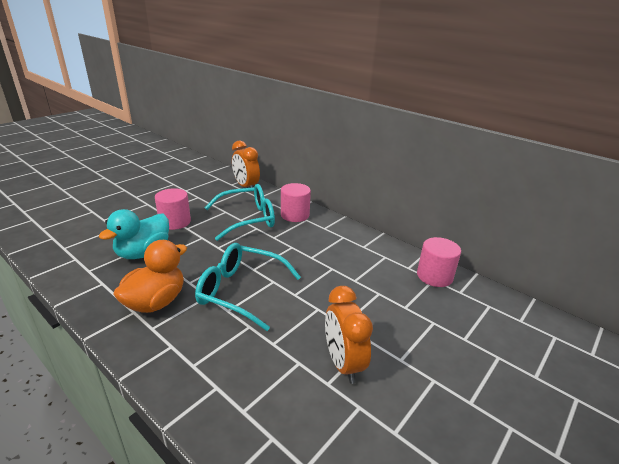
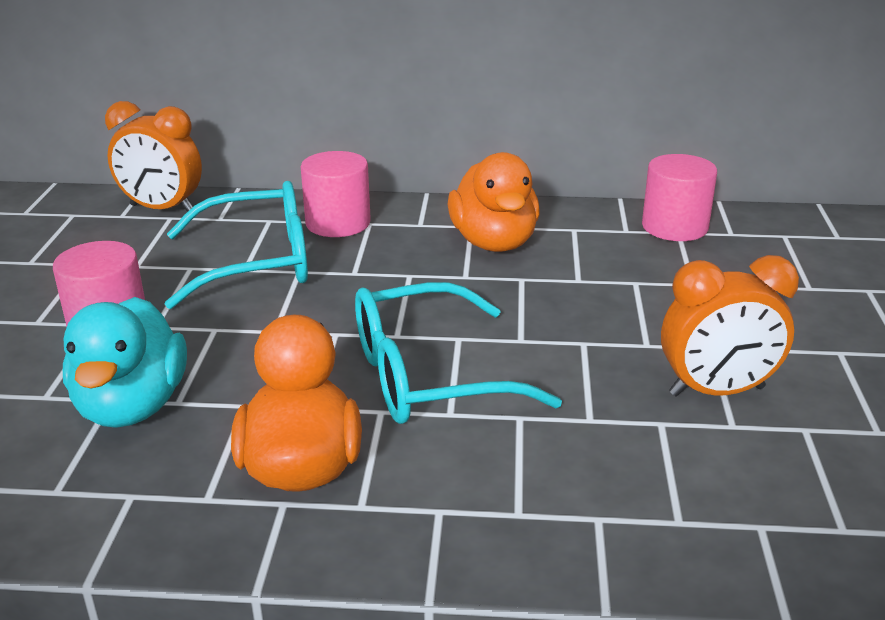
camera: 35 degrees left, 0 degrees up
turquoise glasses [205,184,275,241] -> turquoise glasses turned 45 degrees clockwise [165,181,308,309]
orange clock [325,286,373,384] -> orange clock turned 45 degrees counterclockwise [661,255,799,397]
none -> orange duck [448,152,540,252]

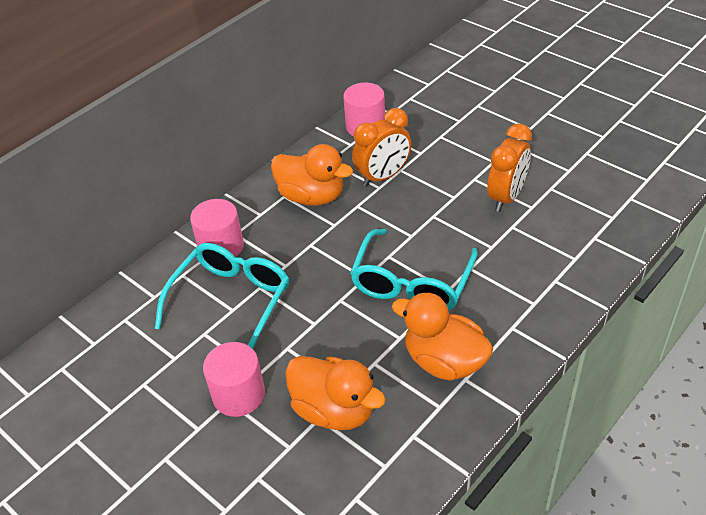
camera: 50 degrees left, 15 degrees up
turquoise duck [63,297,187,428] -> orange duck [285,356,386,430]
orange clock [105,101,202,212] -> orange clock moved to [352,108,412,187]

